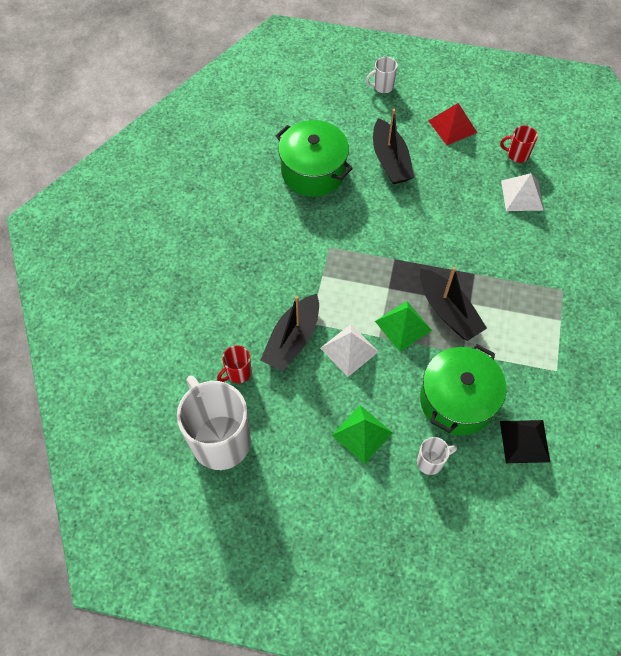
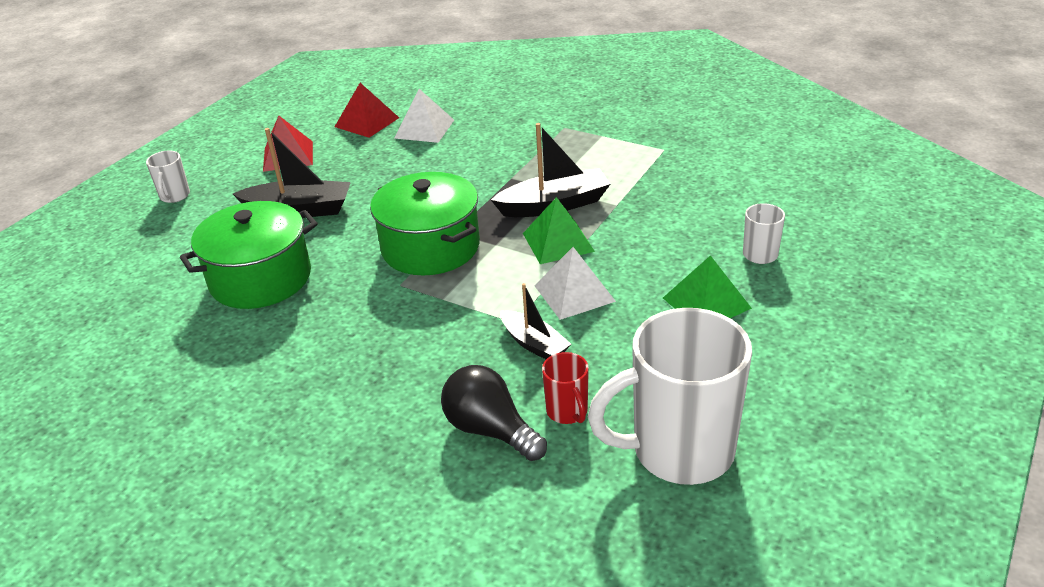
camera: 70 degrees left, 25 degrees down
black boat [261,294,319,372] -> black boat [500,283,571,359], size x0.63
green pot [420,344,506,435] -> green pot moved to [370,172,480,275]
red mug [500,126,538,163] -> red pyramid [335,83,399,138]
black pyramid [500,420,550,463] -> none
none -> black light bulb [441,365,547,461]

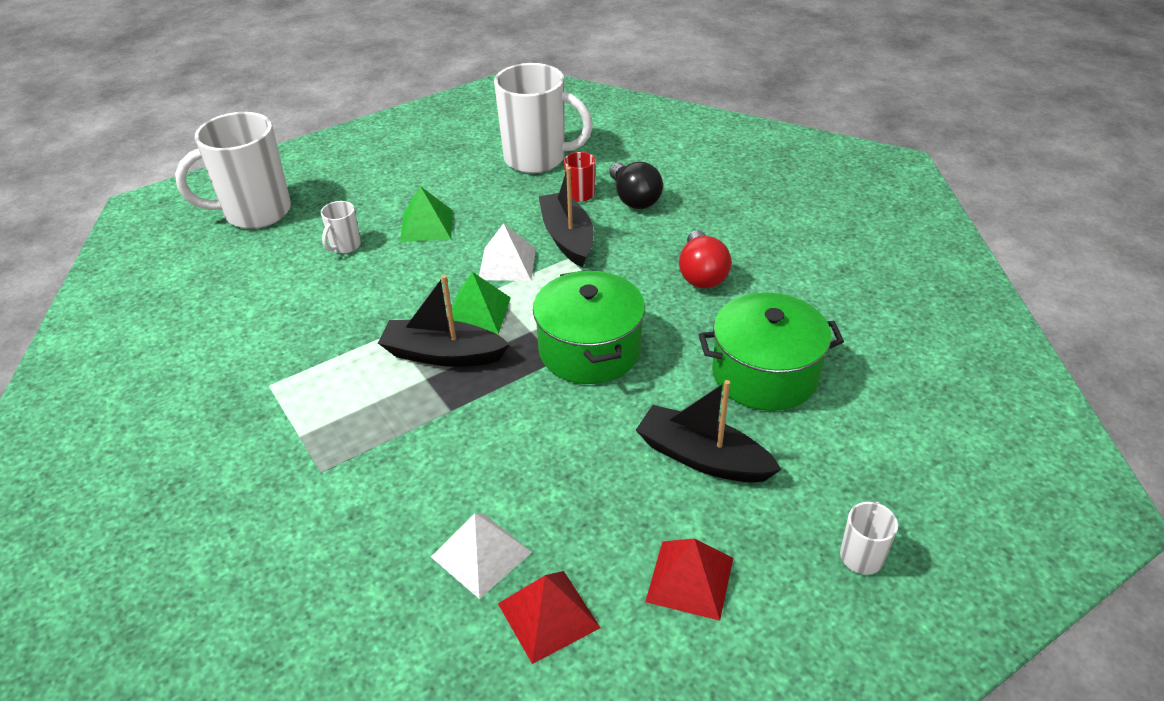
camera: 155 degrees left, 5 degrees up
black boat [500,283,571,359] -> black boat [539,167,594,267], size x1.60
none -> white mug [175,112,291,229]
none -> red light bulb [679,230,731,288]

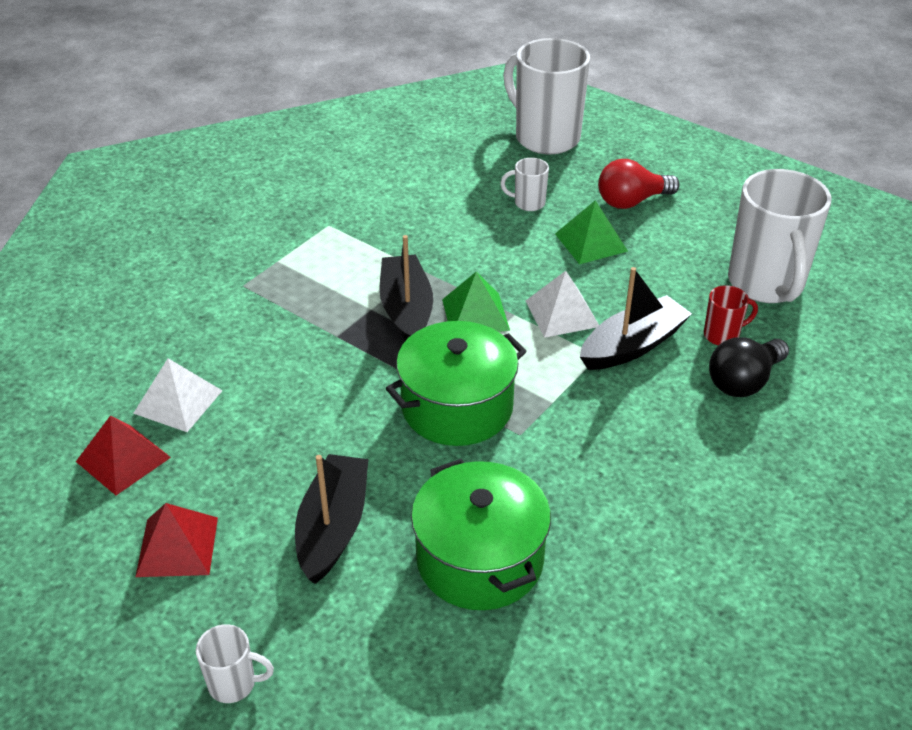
camera: 70 degrees right, 0 degrees up
red light bulb [679,230,731,288] -> red light bulb moved to [598,159,680,209]

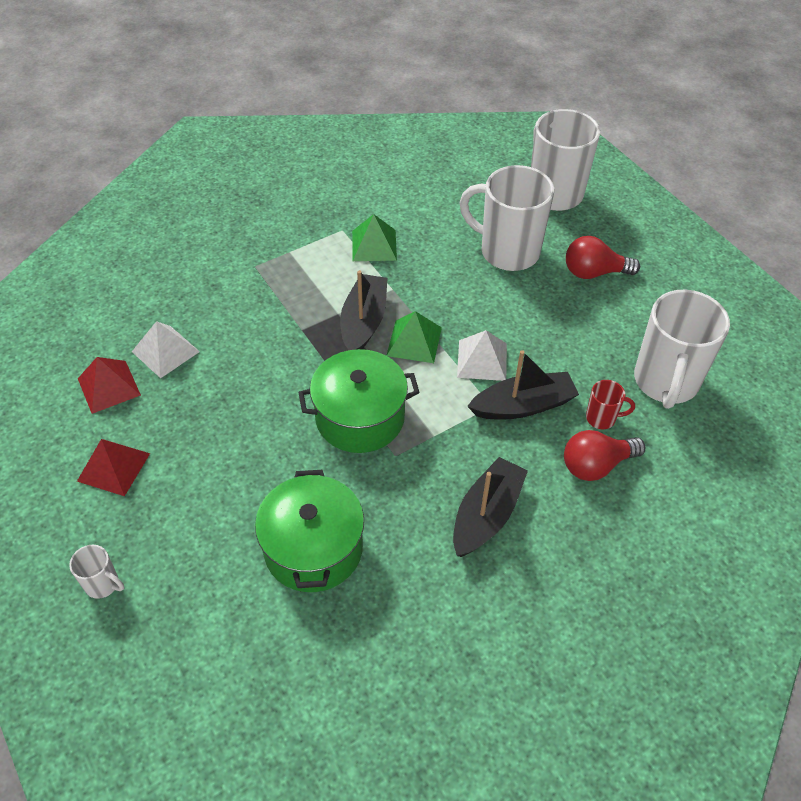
camera: 20 degrees right, 10 degrees up
black boat [295,454,368,584] -> black boat moved to [453,457,528,557]
white mug [500,158,549,211] -> white mug [459,165,554,271], size x2.27
green pyramid [555,200,628,264] -> green pyramid moved to [352,214,397,261]
black light bulb [709,337,789,397] -> red light bulb [564,430,645,481]

